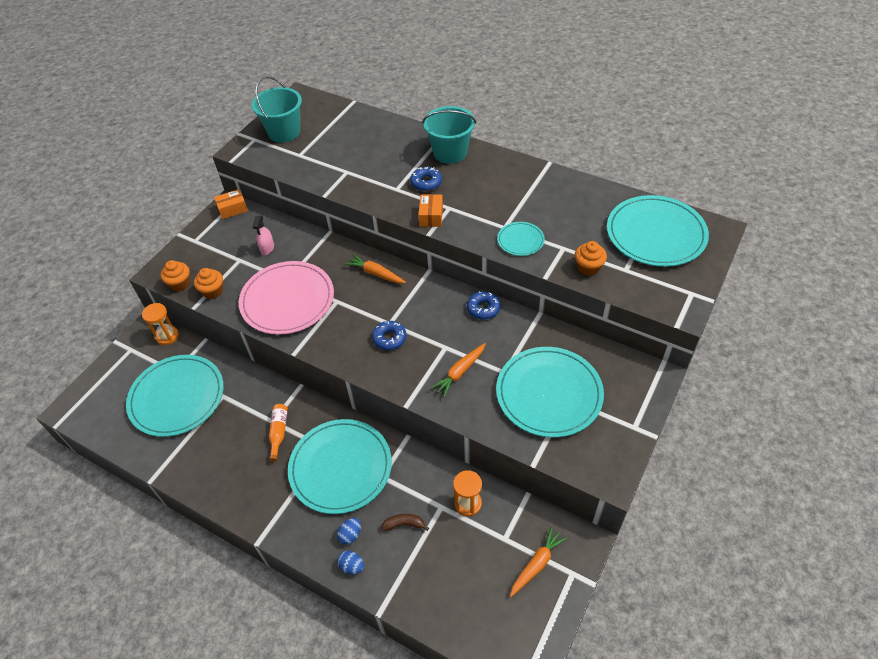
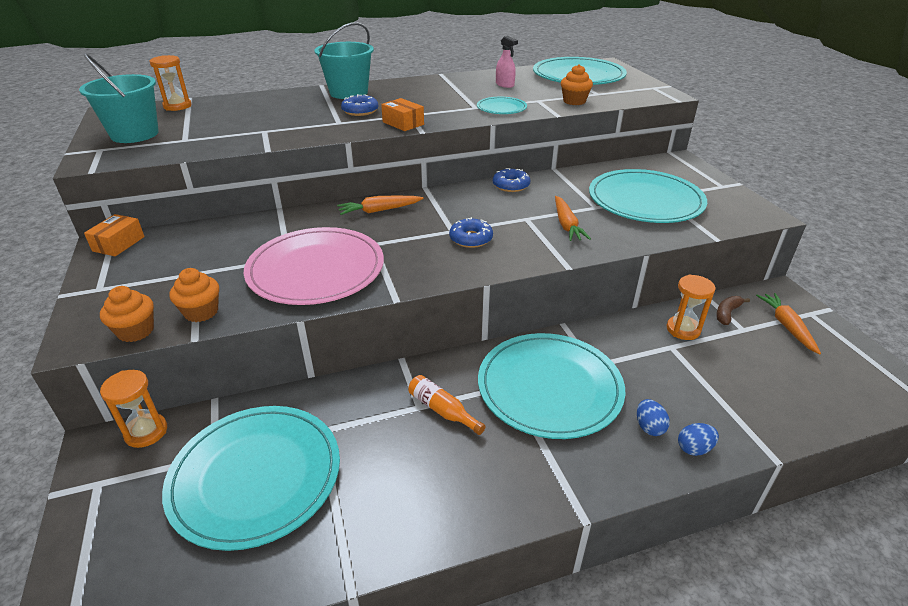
camera: 50 degrees left, 15 degrees down
pink spray bottle [253,216,274,255] -> pink spray bottle moved to [496,36,518,88]
brown banana [381,514,429,531] -> brown banana moved to [716,296,750,325]
none -> orange hourglass [149,55,192,111]

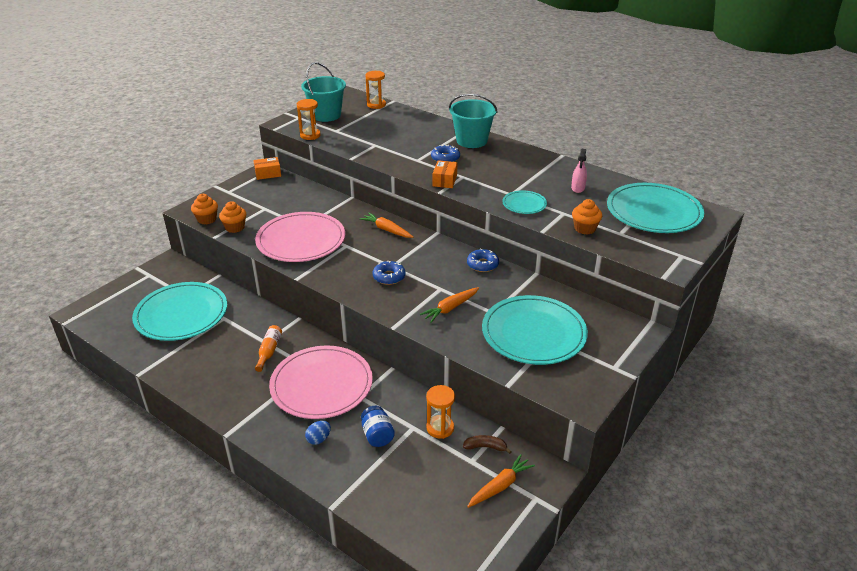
camera: 55 degrees right, 0 degrees up
orange hourglass [100,370,167,448] -> orange hourglass moved to [297,99,321,140]
turquoise plate [478,333,625,439] -> pink plate [269,345,373,419]
blue egg [678,423,719,456] -> none
none -> blue jar [361,406,395,447]

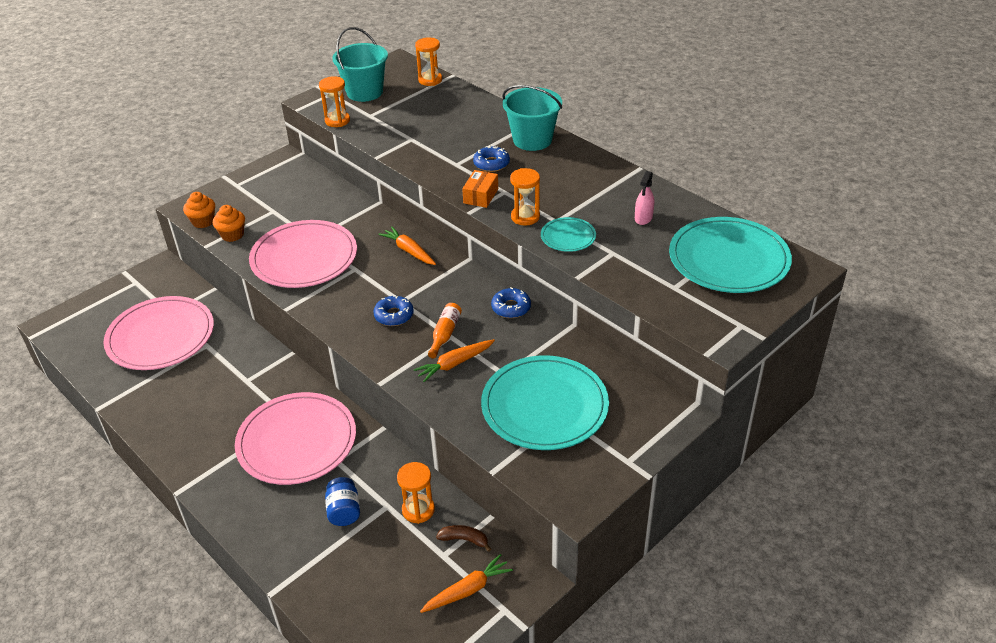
camera: 10 degrees right, 5 degrees up
turquoise plate [132,282,227,341] -> pink plate [103,296,214,370]
orange box [253,157,281,180] -> none
orange bottle [255,325,282,372] -> orange bottle moved to [428,303,462,359]
blue egg [305,421,331,445] -> none
orange cupcake [572,199,602,235] -> none
none -> orange hourglass [510,168,540,226]

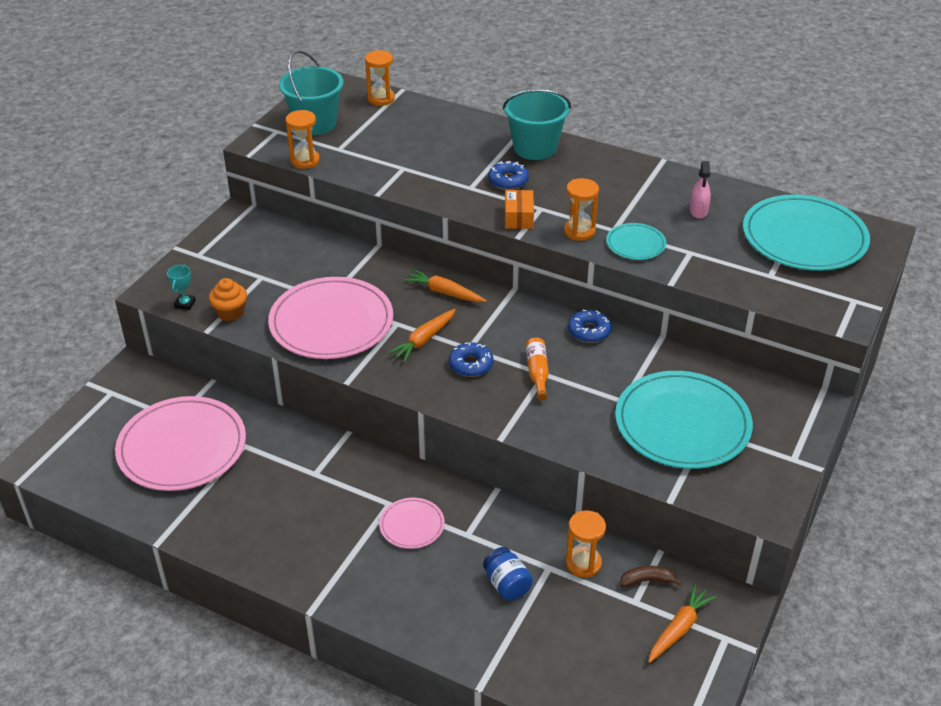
camera: 20 degrees left, 0 degrees up
orange cupcake [183,192,215,228] -> turquoise trophy [167,264,196,310]
pink plate [235,392,356,485] -> pink plate [379,498,445,549], size x0.48
orange carrot [414,339,495,382] -> orange carrot moved to [388,309,456,362]

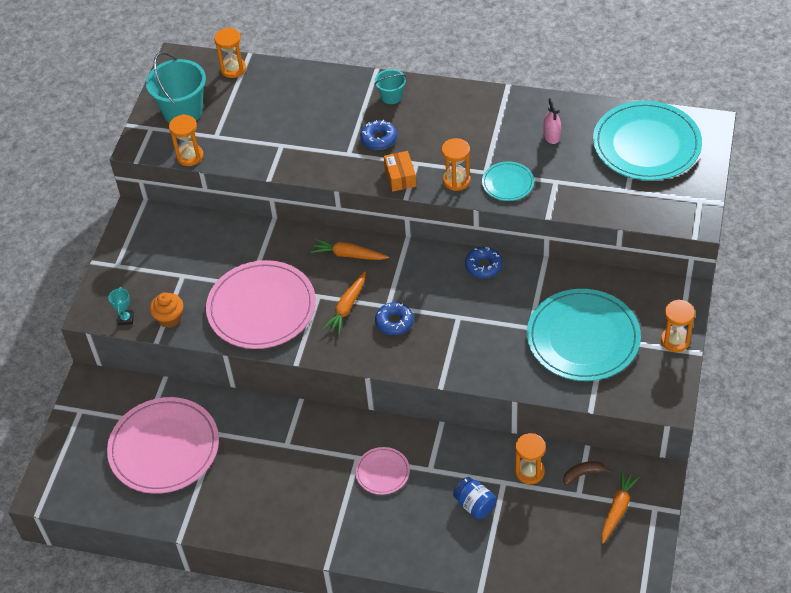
camera: 10 degrees left, 10 degrees up
turquoise bucket [503,89,571,160] -> turquoise bucket [375,69,406,104], size x0.53
orange bottle [526,338,549,401] -> none
none -> orange hourglass [661,299,695,352]

